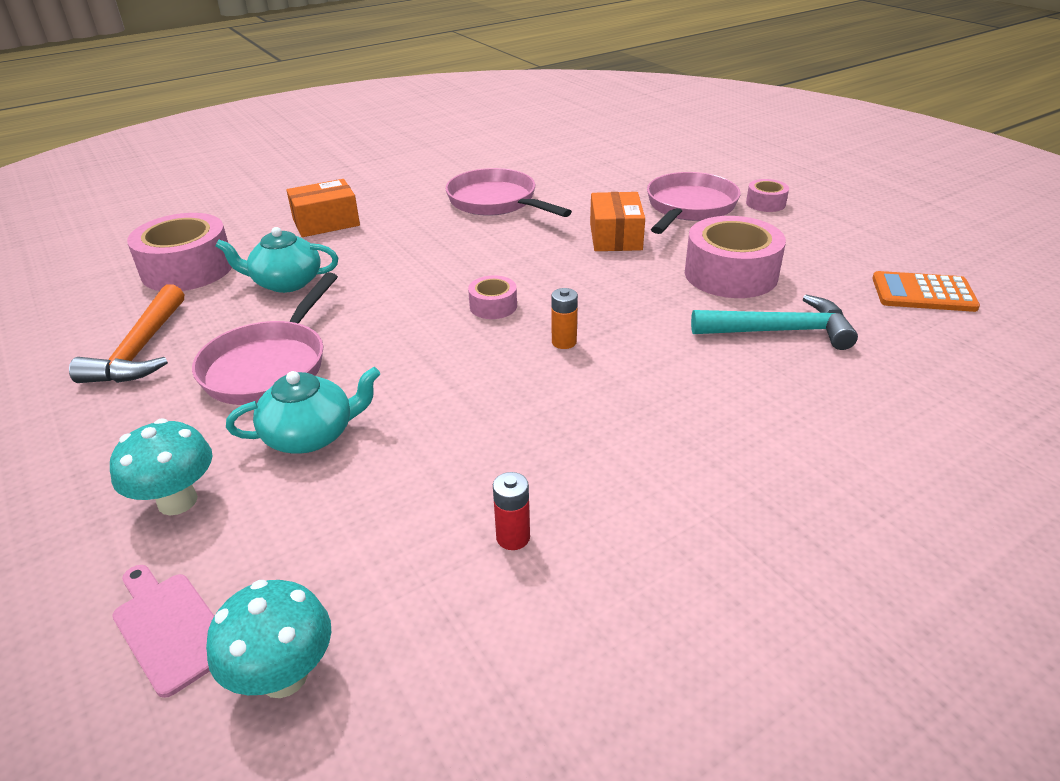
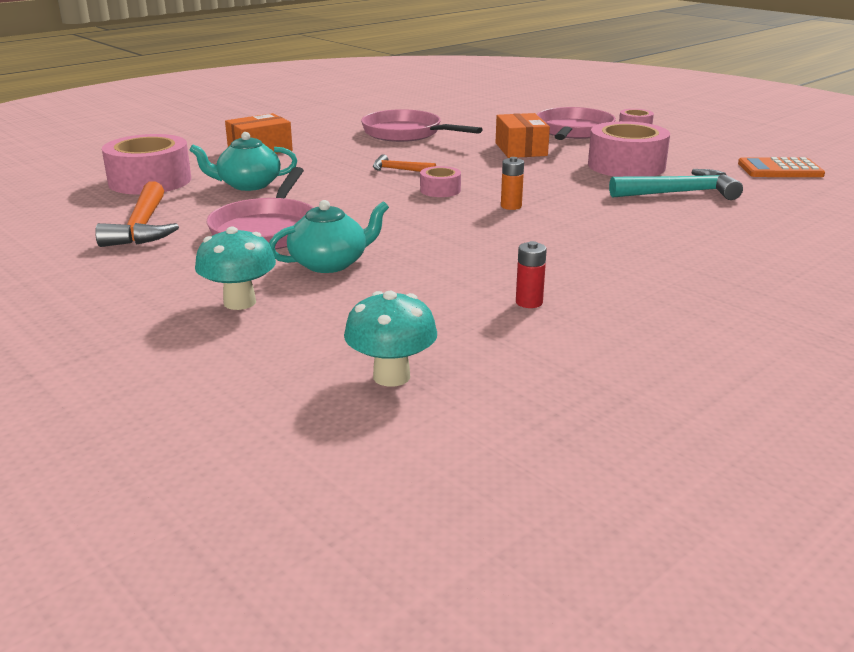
camera: 10 degrees left, 10 degrees down
pink cutting board [112,565,214,698] -> none
none -> orange hammer [373,154,436,172]

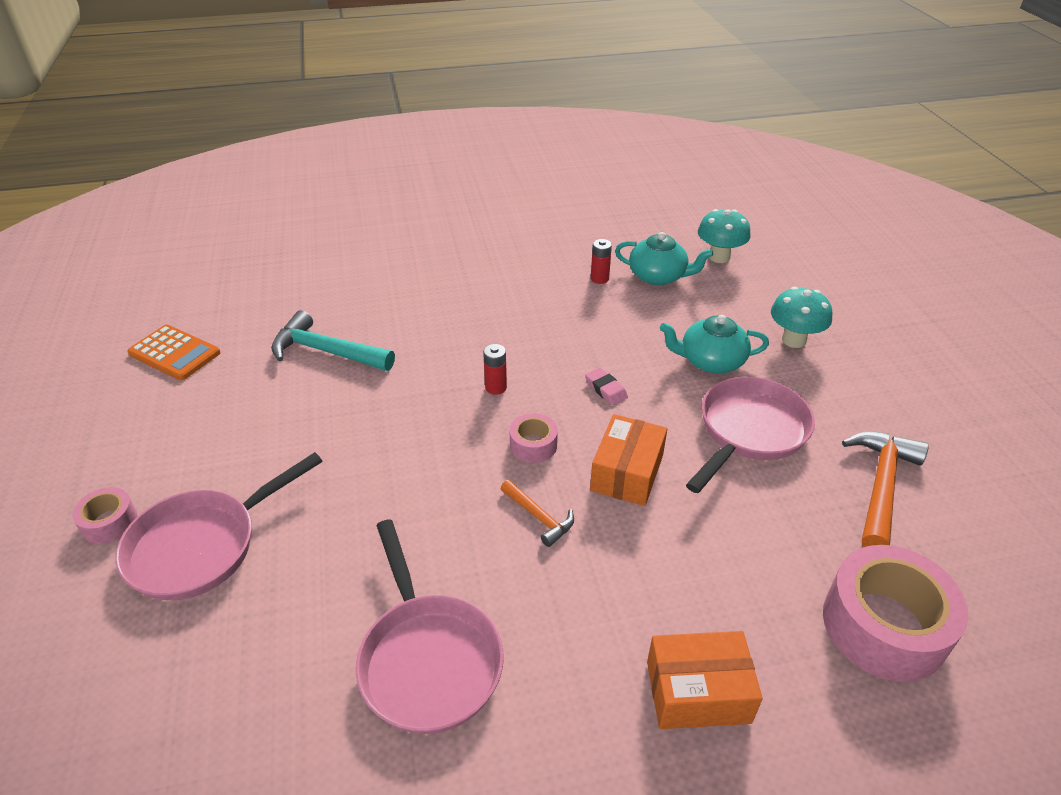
camera: 150 degrees left, 15 degrees up
turquoise teapot [189,132,297,191] -> turquoise teapot moved to [615,232,713,285]
orange box [495,113,550,158] -> orange box moved to [590,414,667,506]
orange battery [501,157,524,210] -> red battery [483,344,507,395]
pink tape [588,121,670,177] -> none
none -> pink eraser [585,368,628,405]

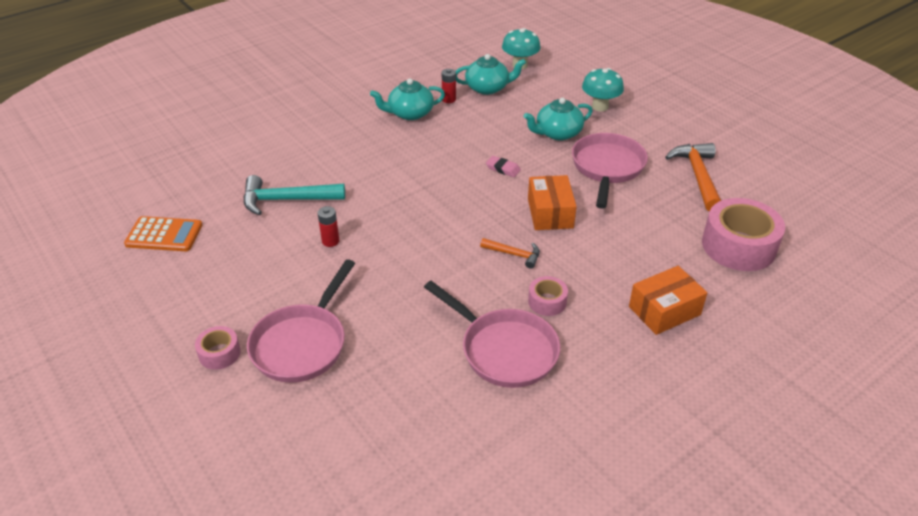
camera: 25 degrees left, 0 degrees up
red battery [483,344,507,395] -> red battery moved to [318,206,339,247]
pink tape [509,413,558,463] -> pink tape moved to [528,276,568,316]
none -> turquoise teapot [370,78,445,120]

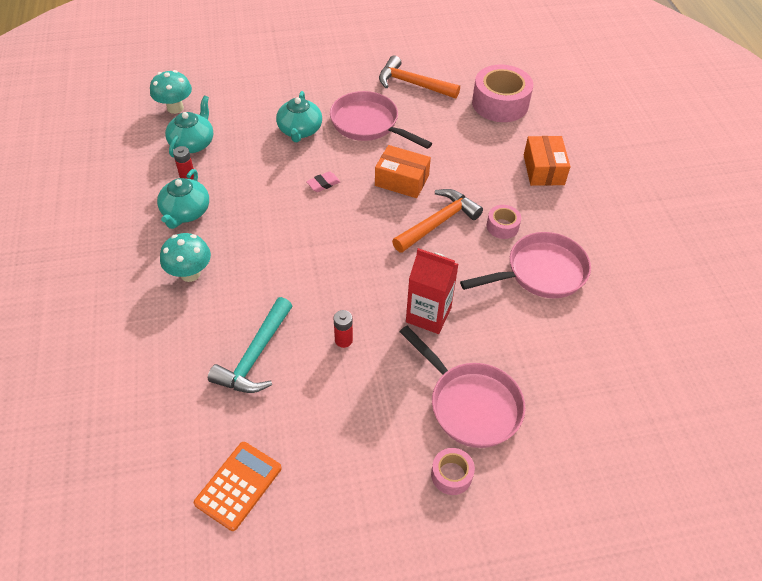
camera: 65 degrees left, 10 degrees up
orange hammer [480,238,540,269] -> orange hammer [392,189,483,253], size x1.80
turquoise mushroom [582,68,624,111] -> turquoise mushroom moved to [160,233,211,282]
none -> red carton [406,248,459,334]

